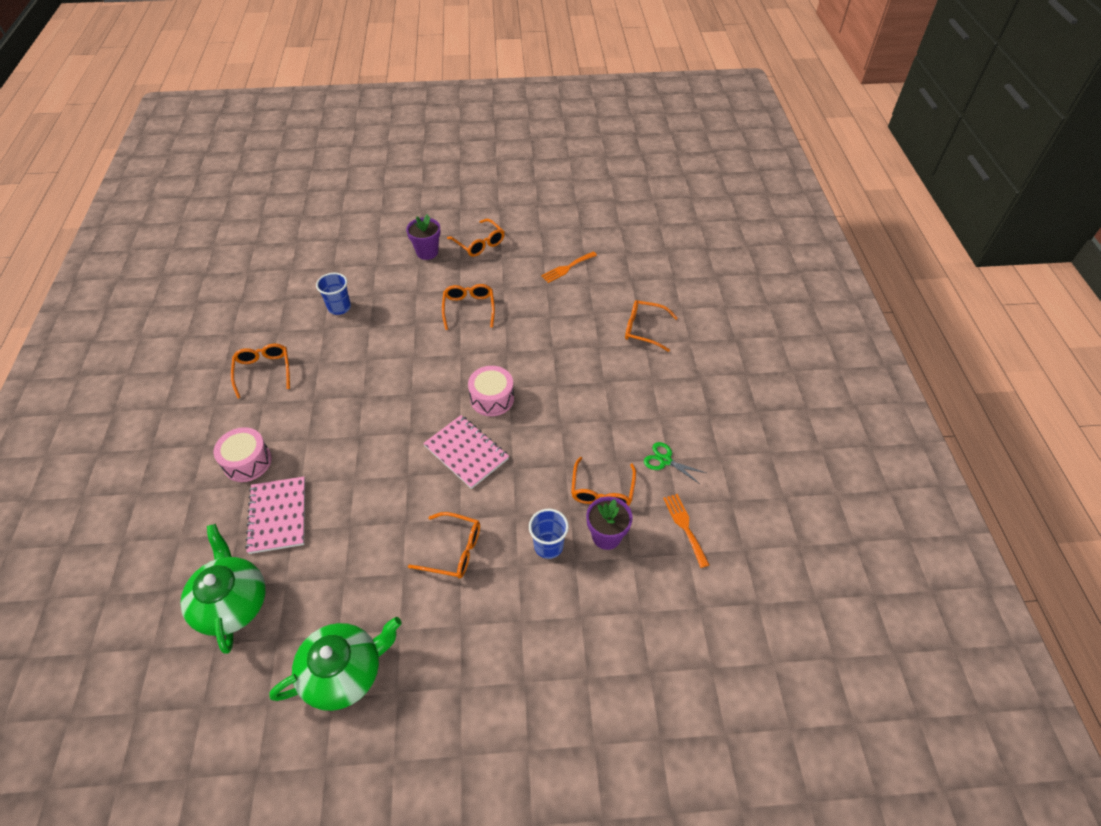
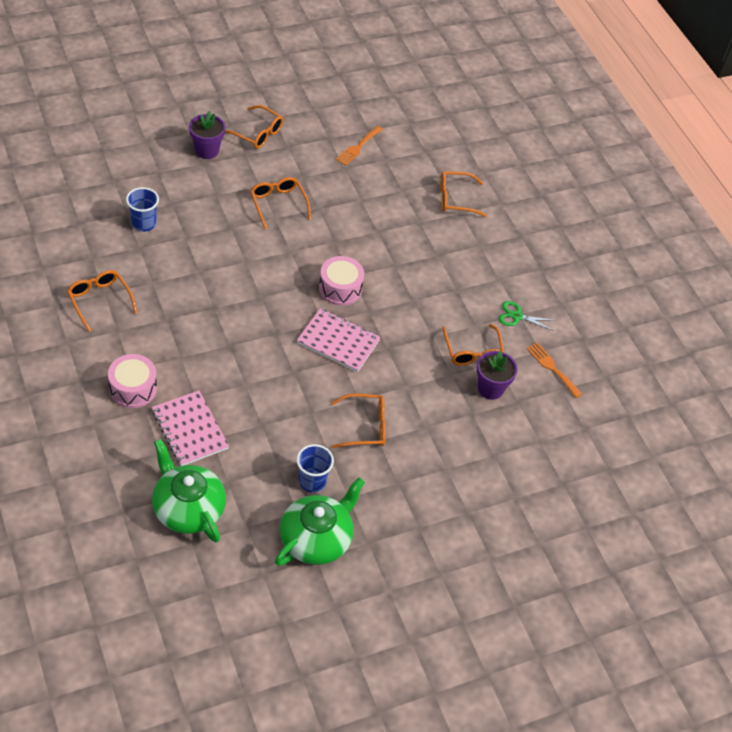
camera: 25 degrees left, 0 degrees up
blue cup [529,509,569,559] -> blue cup moved to [296,444,334,493]

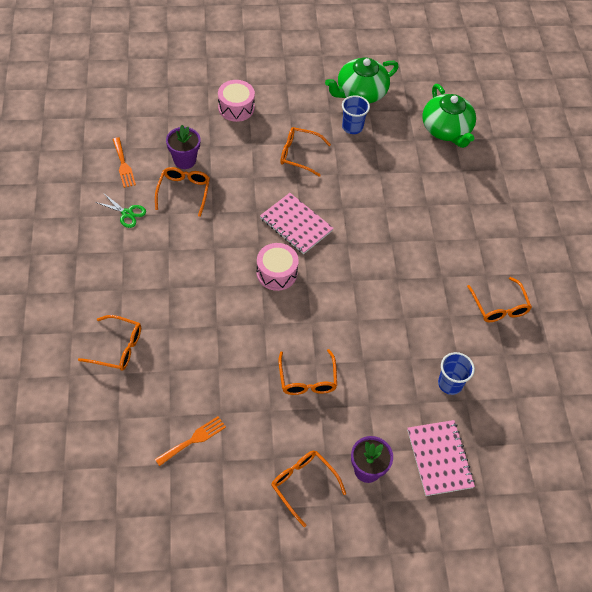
camera: 160 degrees left, 5 degrees up
pink drum [108,354,157,408] -> pink drum moved to [218,80,255,122]
pink notebook [152,390,229,466] -> pink notebook moved to [407,420,475,496]

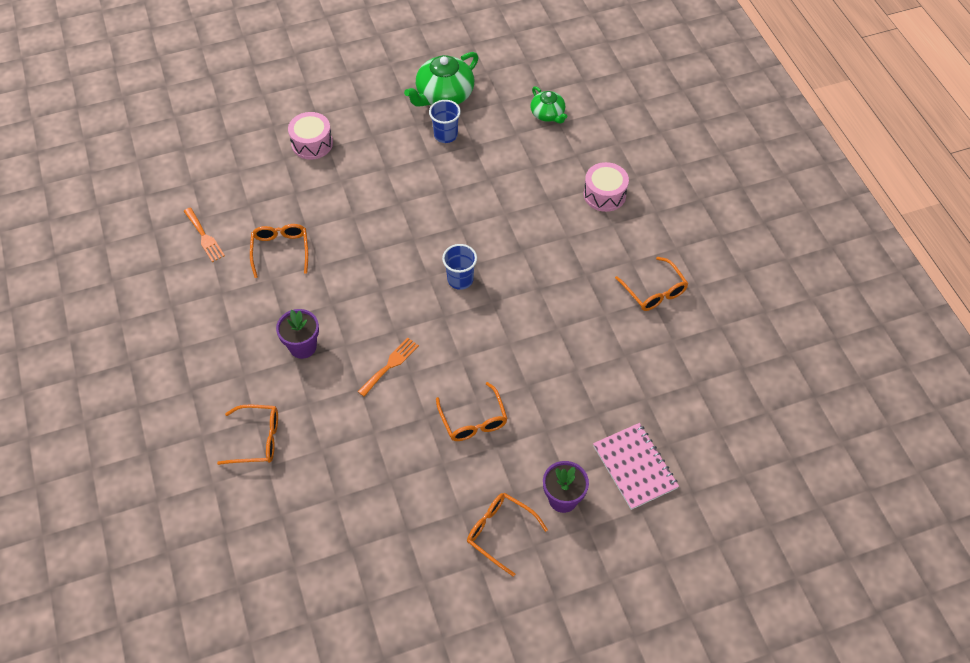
camera: 10 degrees left, 0 degrees up
green scissors [95,193,146,228] -> none
orange fork [155,416,226,466] -> orange fork moved to [358,338,419,397]
purple flower pot [166,125,200,169] -> purple flower pot moved to [276,309,319,359]
pink drum [256,243,299,291] -> pink drum moved to [584,162,629,212]
pink notebook [260,193,334,254] -> none
orange glasses [280,127,331,177] -> none
green teapot [422,84,476,148] -> green teapot [531,86,567,124], size x0.59
blue cup [438,352,475,395] -> blue cup moved to [442,244,477,290]

